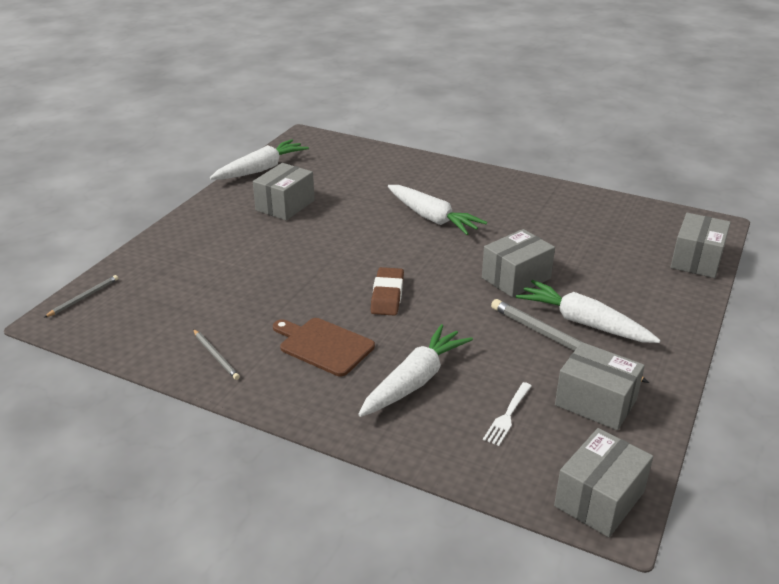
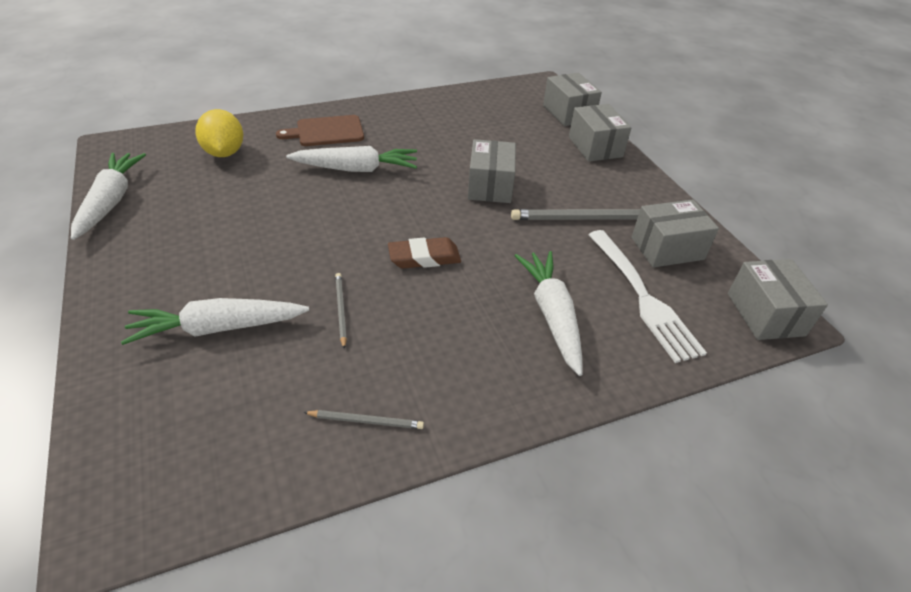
camera: 50 degrees left, 10 degrees up
grey pencil [44,275,118,318] -> grey pencil moved to [335,273,347,349]
grey box [253,163,315,220] -> grey box moved to [569,104,631,162]
brown cutting board [273,318,375,376] -> brown cutting board moved to [276,115,364,146]
brown eraser [371,267,404,316] -> brown eraser turned 60 degrees counterclockwise [388,237,461,269]
white fork [483,382,532,446] -> white fork [588,230,707,363], size x2.06
white carrot [516,280,661,343] -> white carrot moved to [121,298,309,345]
none -> yellow lemon [195,109,243,157]

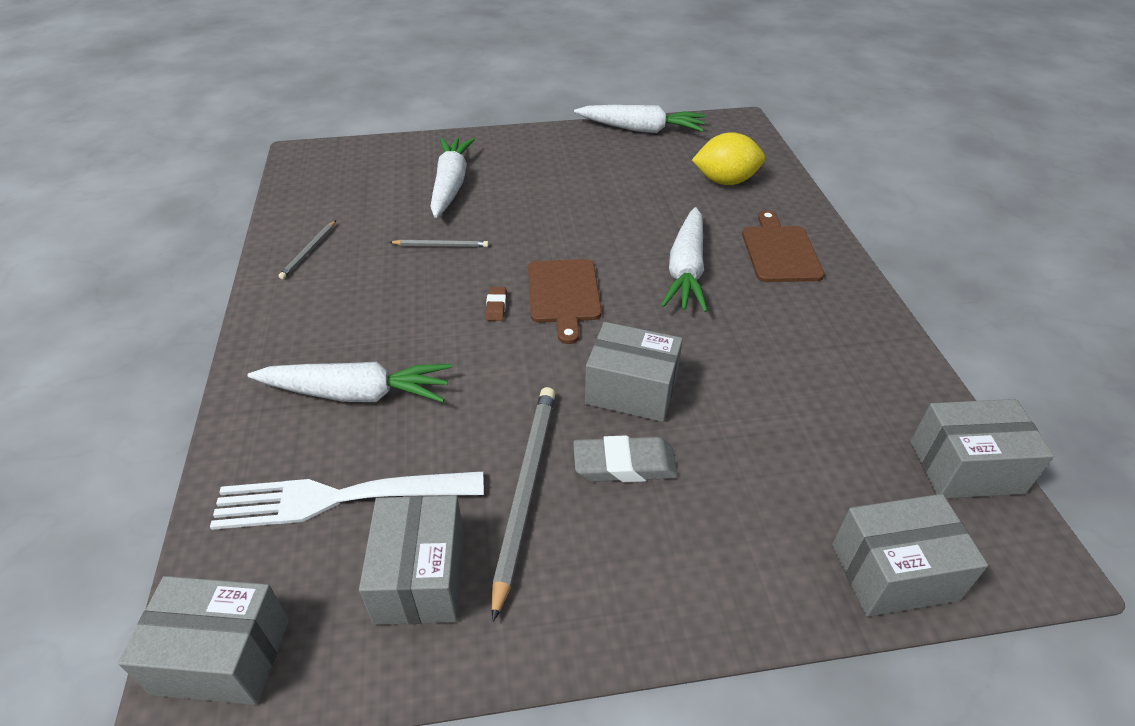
camera: 105 degrees right, 0 degrees up
brown eraser [388,237,461,269] -> brown eraser [485,287,507,321], size x0.53
grey box [569,104,631,162] -> grey box moved to [910,399,1054,498]
none -> brown cutting board [528,259,602,344]
none -> grey eraser [573,435,678,482]

